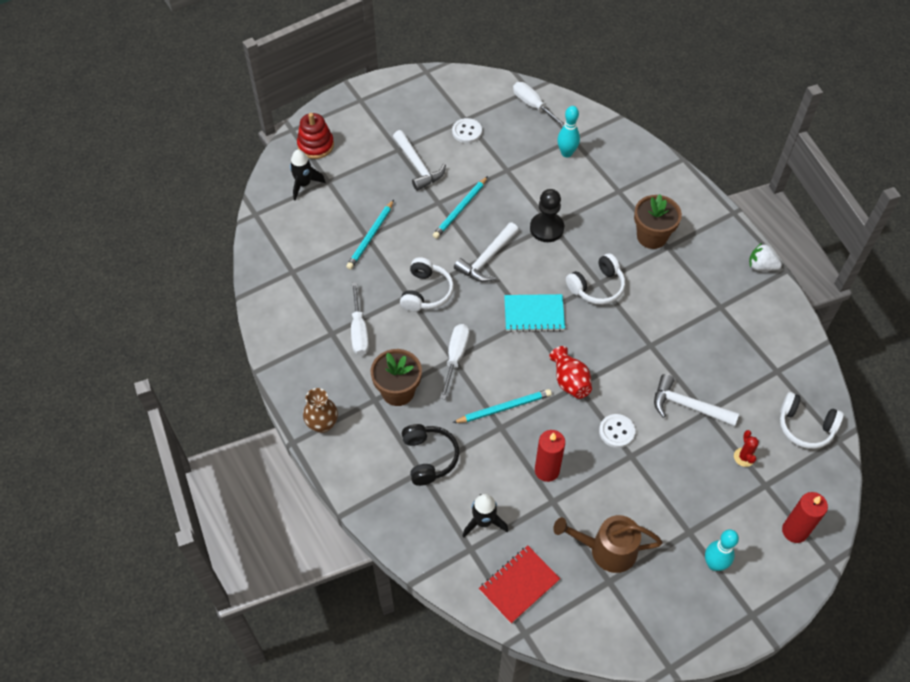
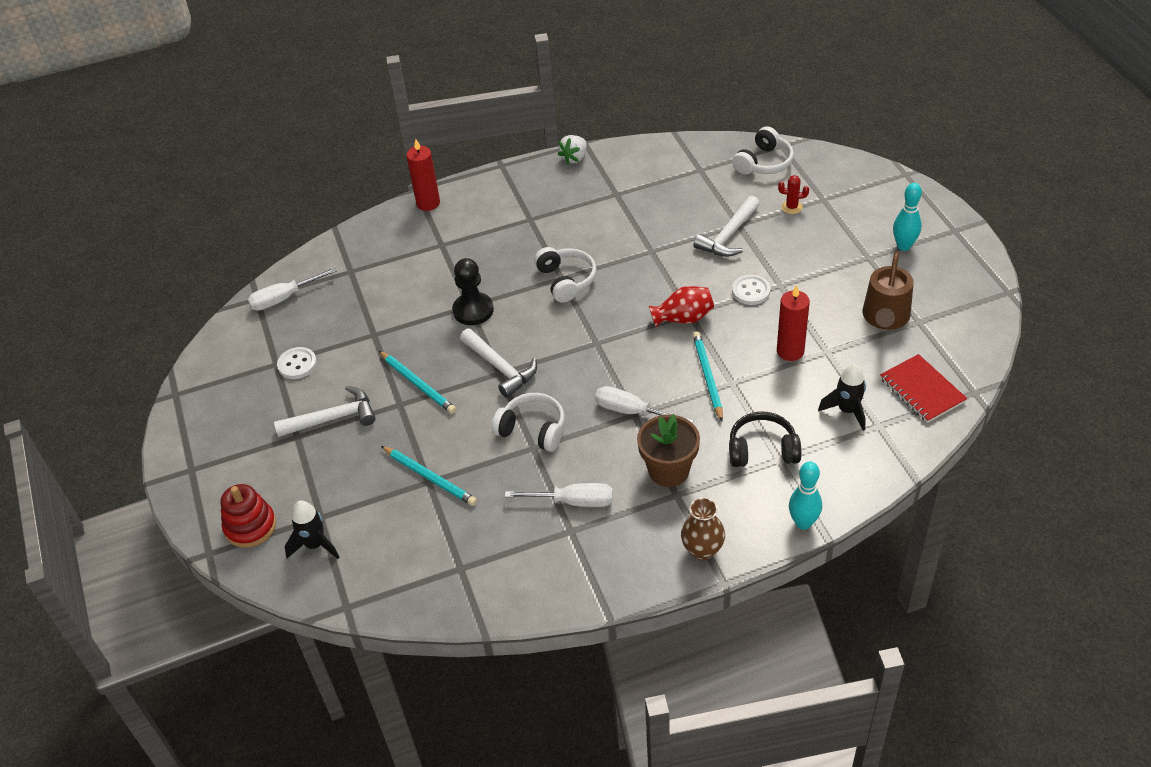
camera: 75 degrees left, 10 degrees down
turquoise notebook [504,294,565,332] -> none
turquoise bowling pin [557,106,580,157] -> turquoise bowling pin moved to [789,461,822,530]
brown flower pot [634,194,682,249] -> none
red candle [782,492,828,543] -> red candle moved to [406,139,440,211]

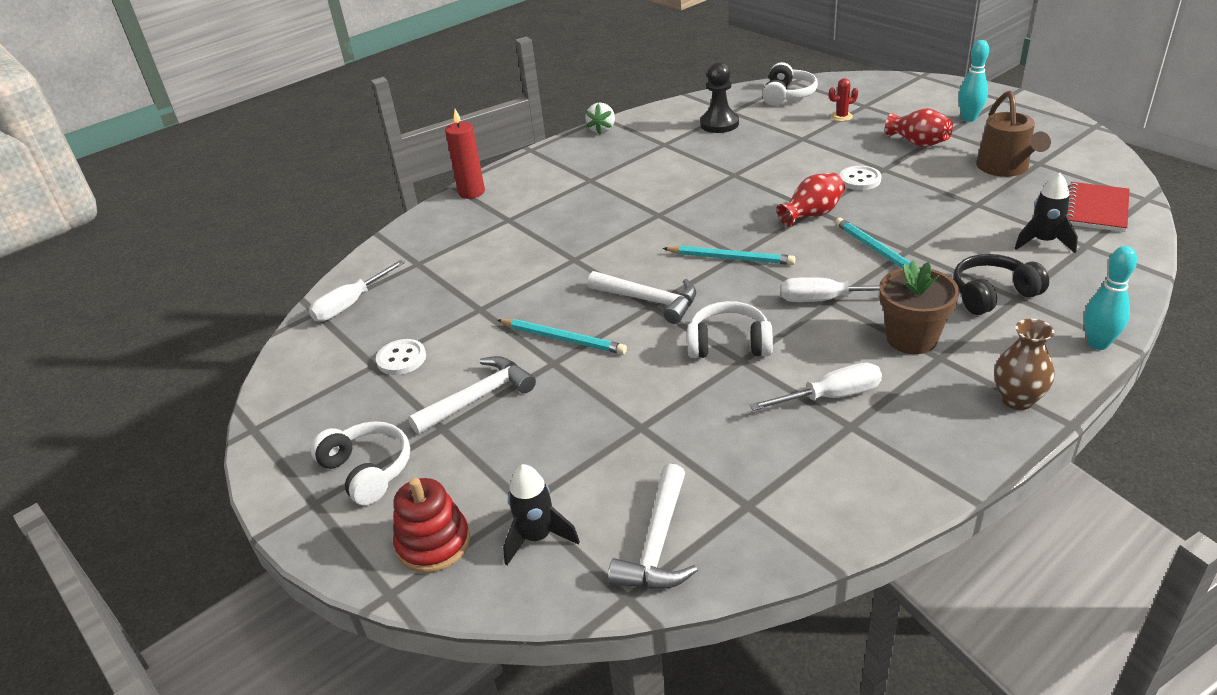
camera: 20 degrees left, 10 degrees down
turquoise pencil [381,446,477,506] -> turquoise pencil moved to [663,246,796,265]
black pawn [452,258,494,325] -> black pawn moved to [700,62,739,133]
white headphones [534,247,597,303] -> white headphones moved to [311,421,410,505]
white hammer [694,196,760,257] -> white hammer moved to [608,464,698,589]
red candle [777,285,810,361] -> none
red notebook [880,354,967,423] -> red notebook turned 75 degrees clockwise [1067,182,1130,232]
none -> red vase [885,108,953,147]

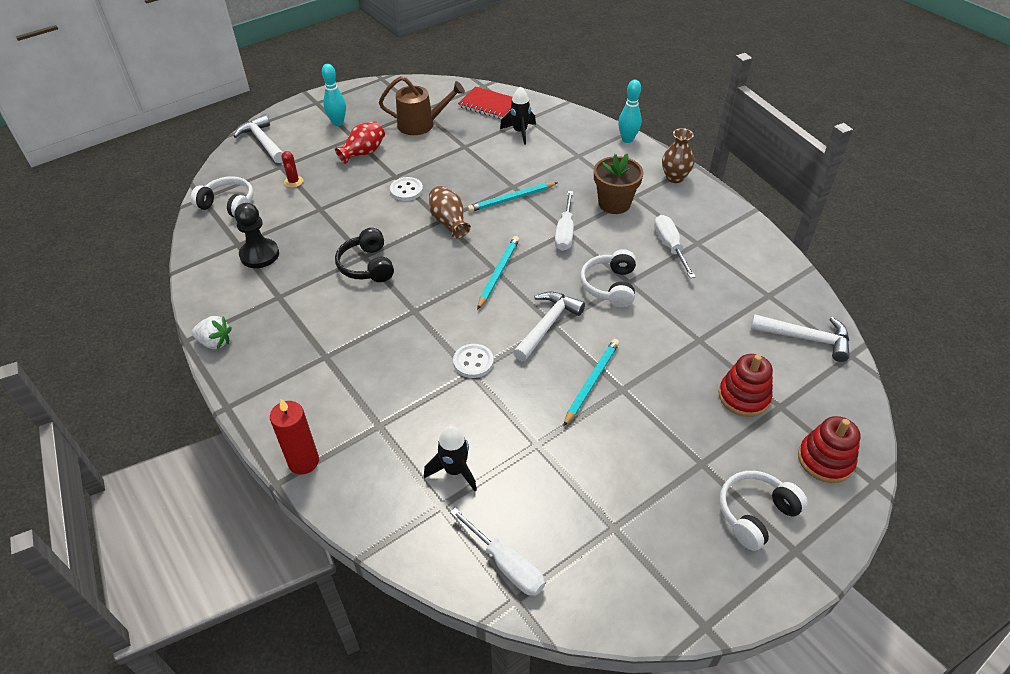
camera: 90 degrees left, 10 degrees up
white button [376,339,426,375] -> white button moved to [453,344,494,378]
white hammer [408,356,536,434] -> white hammer moved to [234,114,283,163]
black rocket [503,464,580,565] -> black rocket moved to [424,426,477,491]
red vase [777,173,845,227] -> brown vase [429,186,471,238]
black headphones [953,254,1049,315] -> black headphones moved to [335,228,394,282]
none -> red stacking toy [718,354,773,417]

